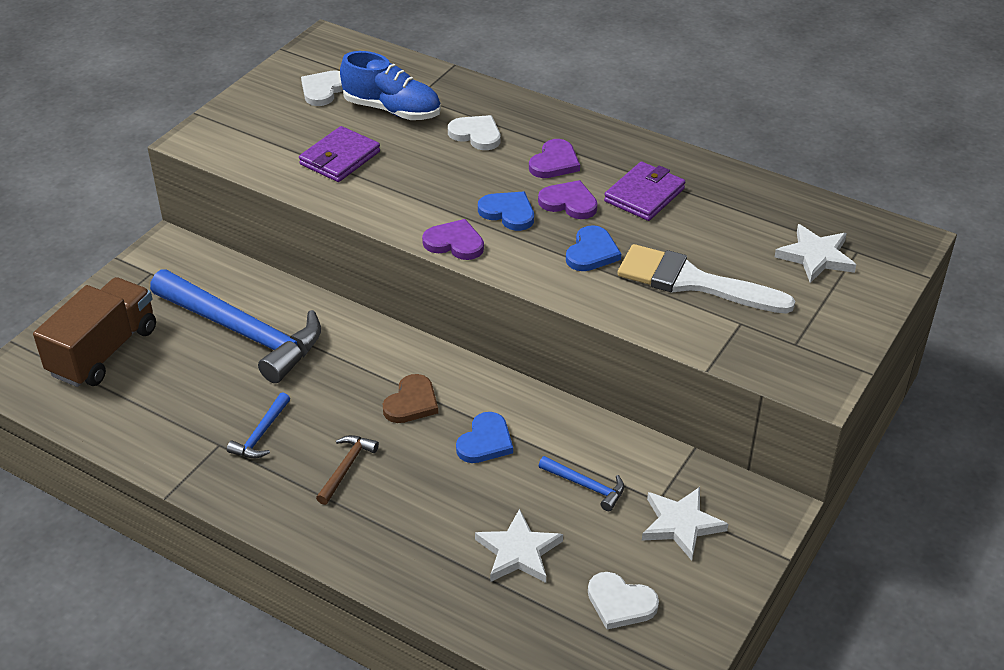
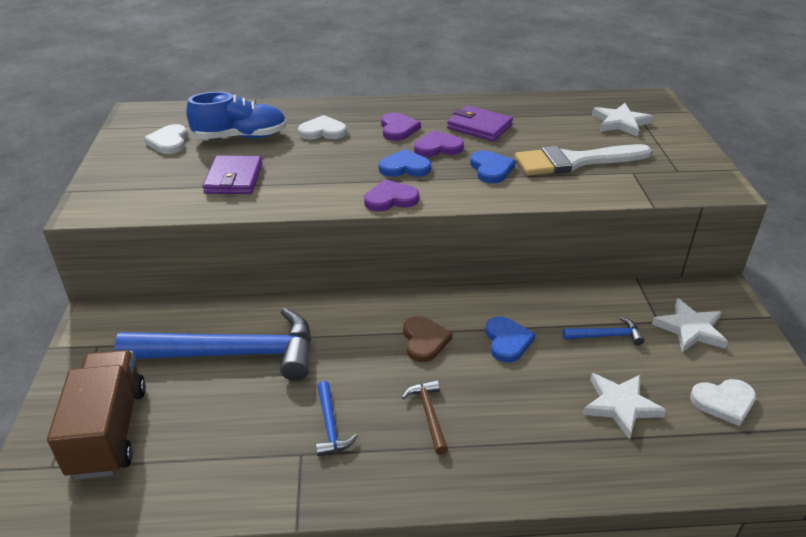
camera: 35 degrees left, 5 degrees down
purple wallet [604,162,685,221] -> purple wallet turned 60 degrees counterclockwise [447,105,513,142]

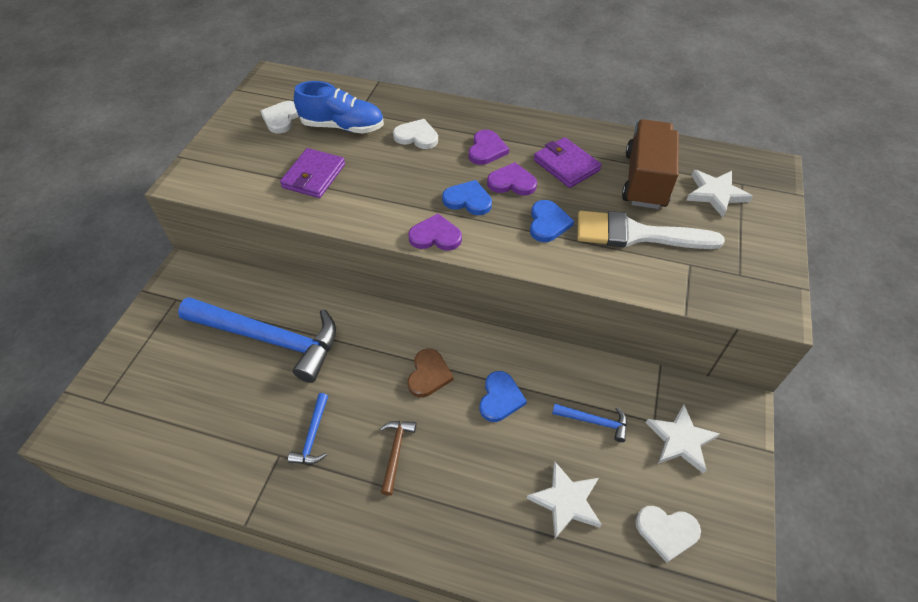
camera: 20 degrees right, 15 degrees up
brown truck [47,350,146,480] -> brown truck moved to [622,119,679,209]

